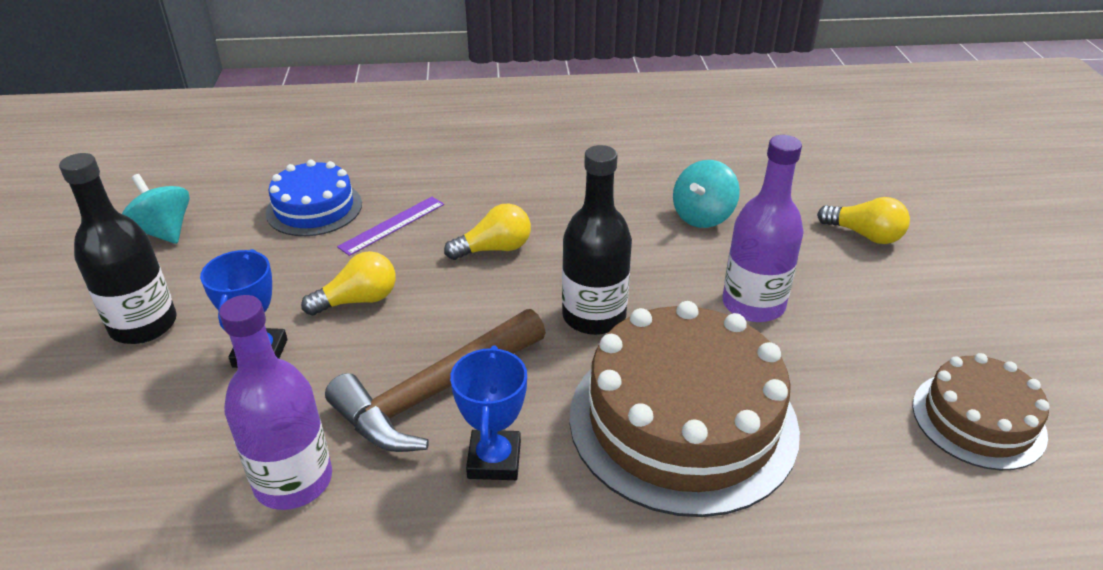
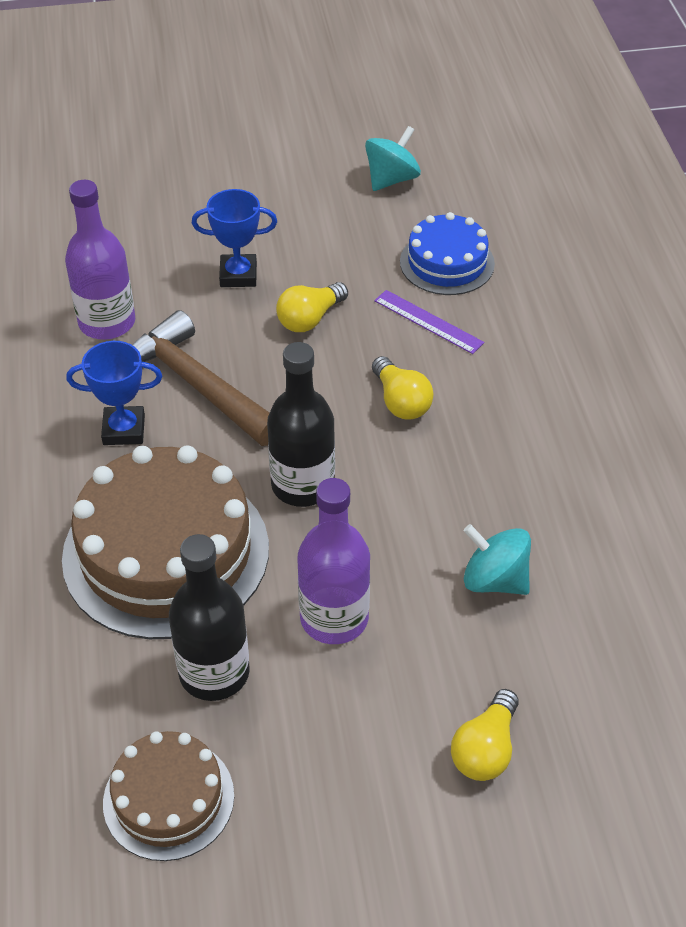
camera: 85 degrees right, 10 degrees up
black bottle [59,153,177,344] -> black bottle moved to [169,534,250,701]
yellow light bulb [301,251,396,316] -> yellow light bulb turned 75 degrees clockwise [276,282,348,332]

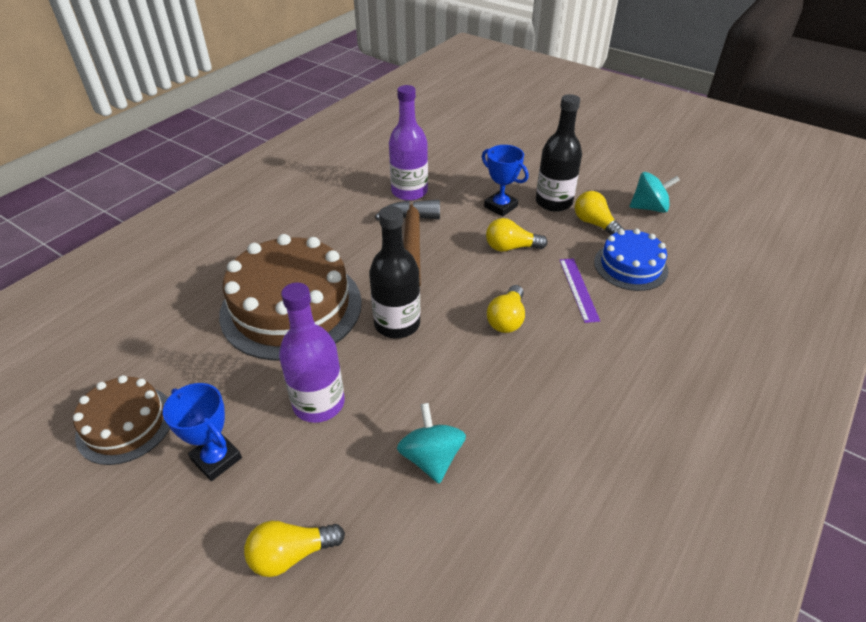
camera: 45 degrees right, 5 degrees down
blue trophy [66,341,162,445] -> blue trophy moved to [163,383,242,481]
black bottle [169,534,250,701] -> black bottle moved to [536,94,582,212]
none -> yellow light bulb [575,191,624,235]

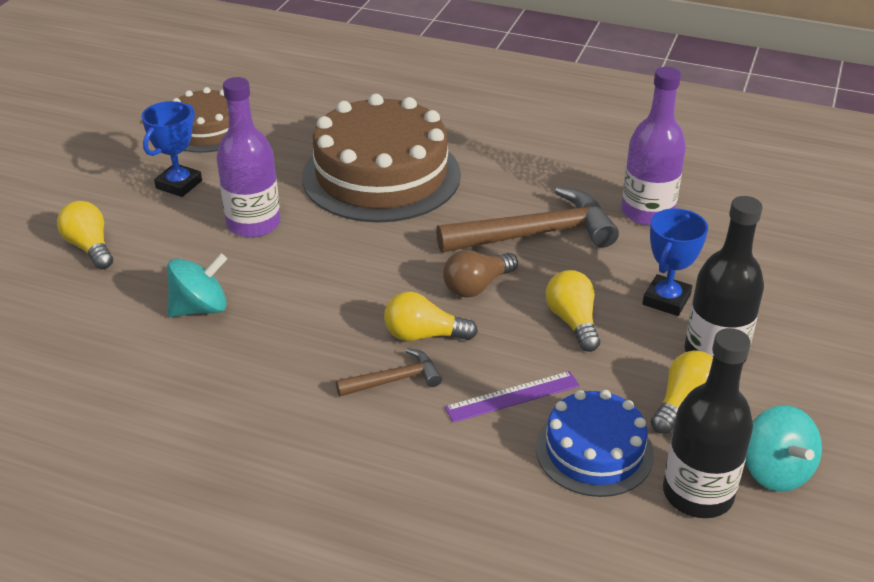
camera: 75 degrees right, 5 degrees down
black bottle [369,206,420,338] -> black bottle moved to [663,328,753,518]
none -> brown hammer [336,348,442,396]
none -> brown light bulb [443,250,518,298]

